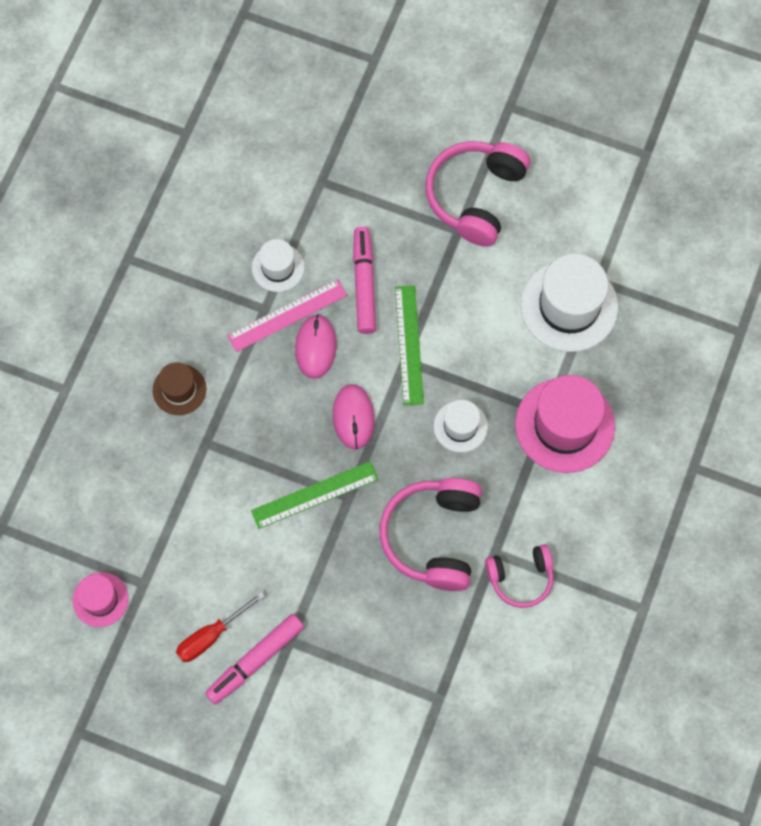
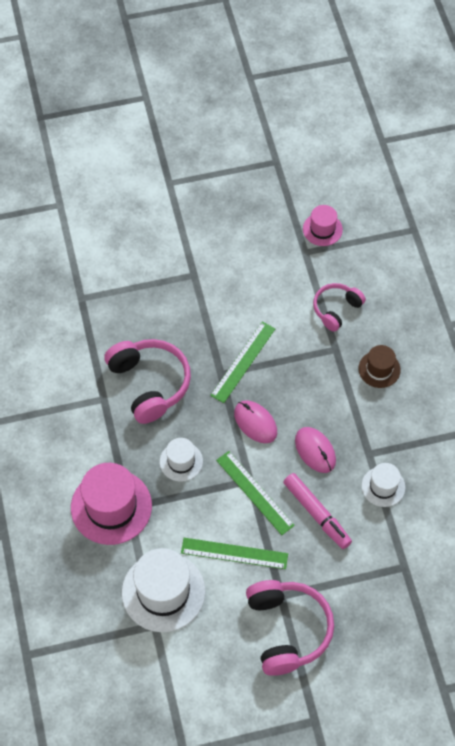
camera: 145 degrees right, 10 degrees down
red screwdriver [176,591,265,662] -> none
pink marker [205,614,304,704] -> none
pink ruler [227,279,347,352] -> none
pink headphones [485,544,553,608] -> pink headphones moved to [313,283,366,332]
none -> green ruler [181,538,288,569]

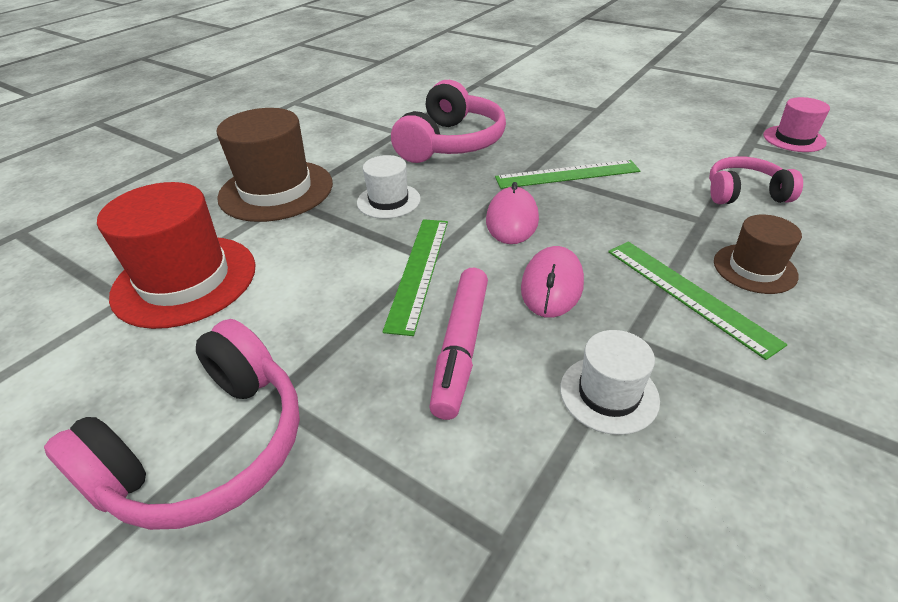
camera: 50 degrees right, 20 degrees down
pink hat [71,463,152,545] -> brown hat [216,108,333,222]
white hat [122,548,205,632] -> red hat [97,182,256,329]
green ruler [181,538,288,569] -> green ruler moved to [608,241,788,360]

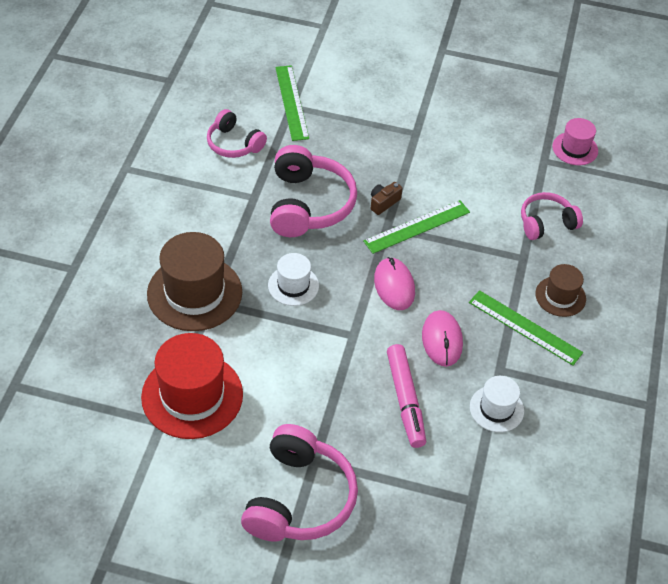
camera: 25 degrees left, 10 degrees up
green ruler [382,219,448,336] -> green ruler moved to [275,65,309,141]
none -> pink headphones [207,109,267,158]
none -> brown camera [371,182,403,215]

